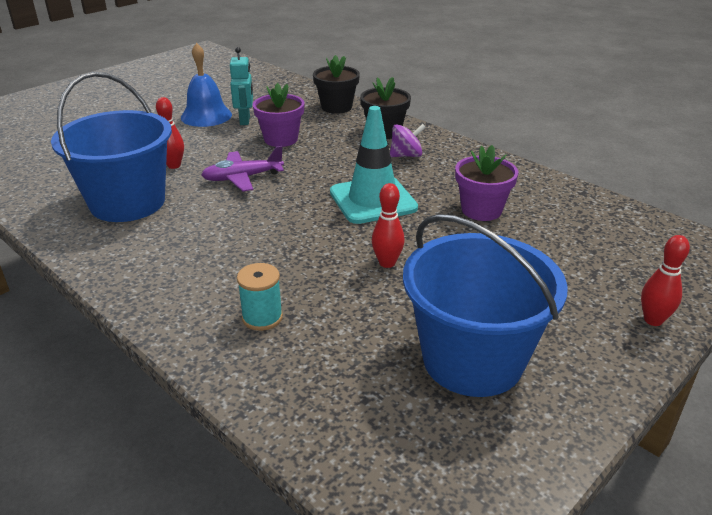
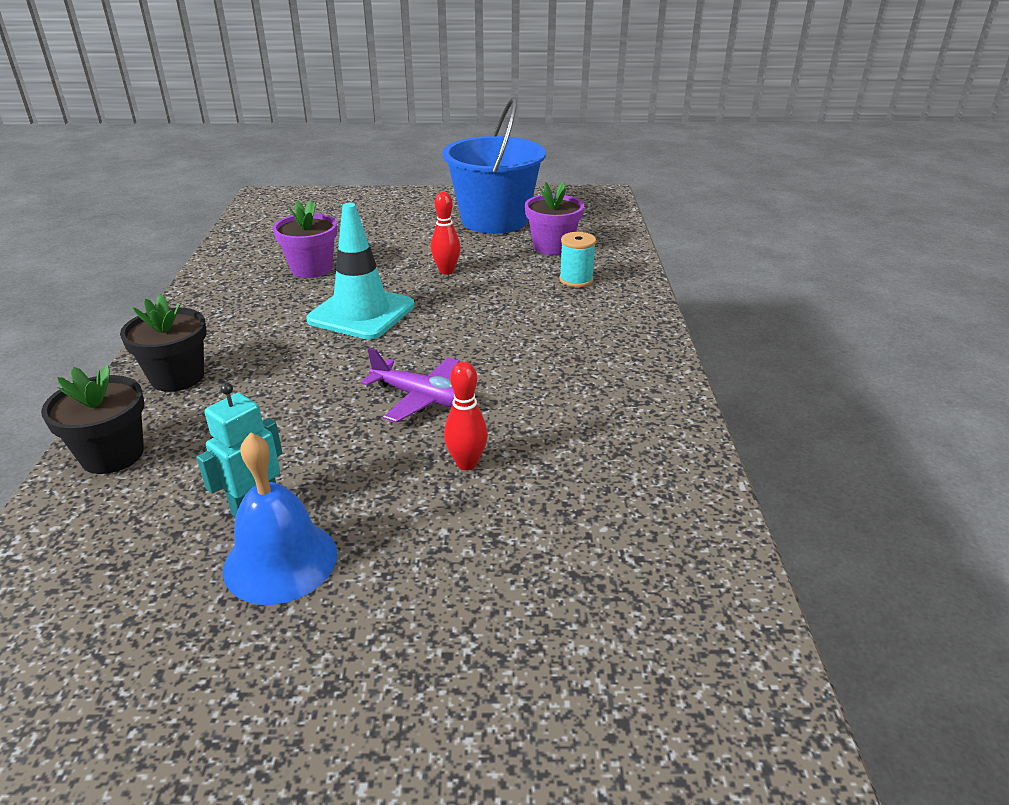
camera: 135 degrees left, 0 degrees up
blue bucket [51,72,172,222] -> none
purple flower pot [253,83,305,147] -> purple flower pot moved to [525,182,584,255]
purple spinning top [390,124,426,157] -> none
red bowling pin [641,235,690,326] -> none

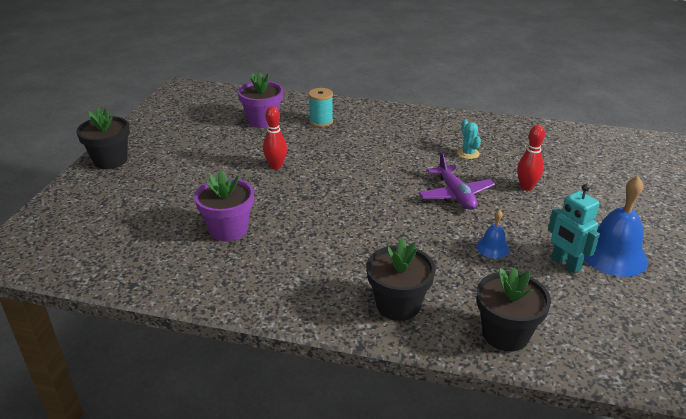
camera: 75 degrees left, 0 degrees up
turquoise traffic cone [306,203,414,340] -> none
purple plane [361,348,460,423] -> purple plane turned 120 degrees clockwise [419,152,495,210]
blue bucket [442,97,546,234] -> none
none -> black flower pot [76,108,130,169]
none -> turquoise cactus [457,120,481,159]
none -> blue bell [476,209,510,258]

